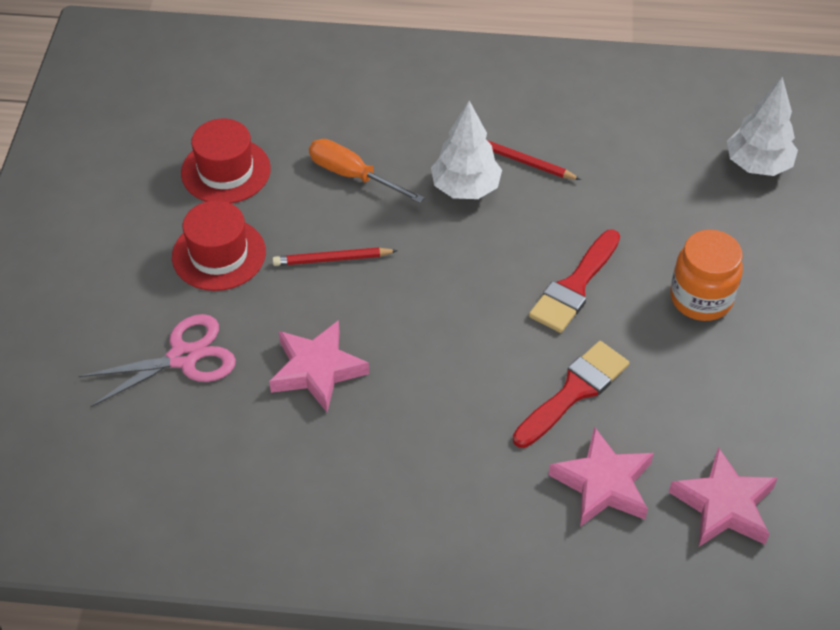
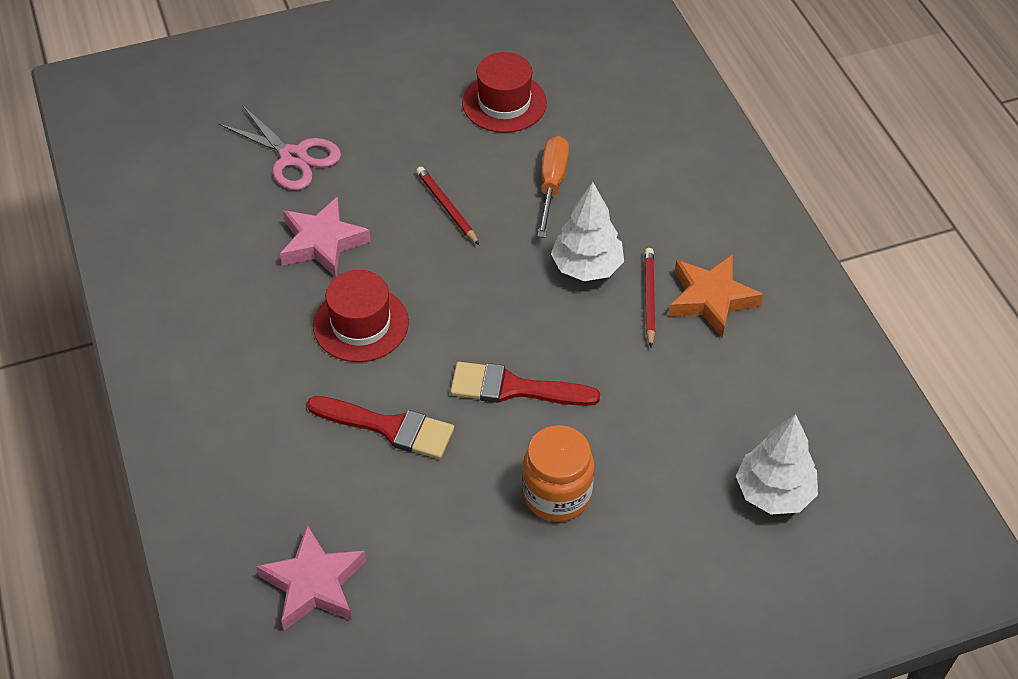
camera: 65 degrees right, 0 degrees up
red hat [172,200,266,291] -> red hat moved to [313,270,409,362]
pink star [549,427,654,527] -> none
none -> orange star [668,254,763,338]

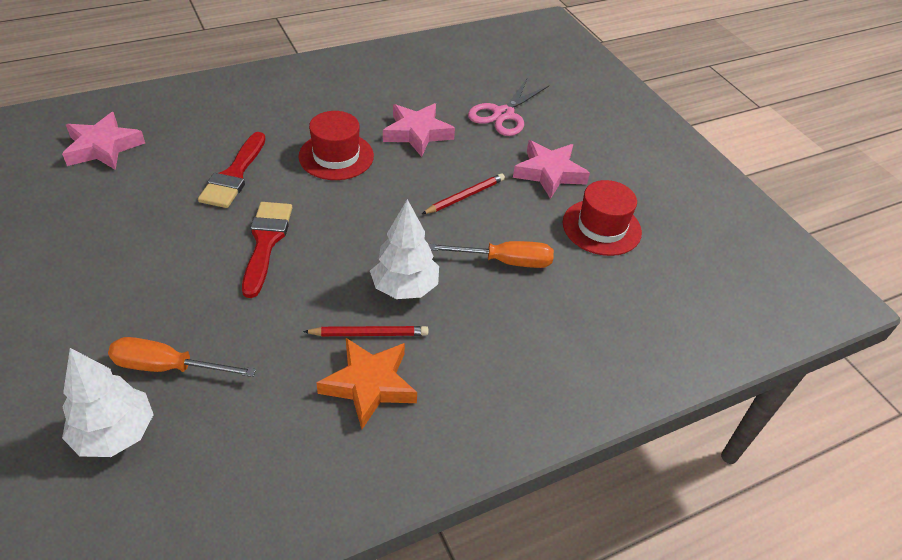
camera: 80 degrees right, 5 degrees down
orange jar [522,425,594,522] -> none
none -> orange screwdriver [108,337,256,377]
none -> pink star [513,140,590,199]

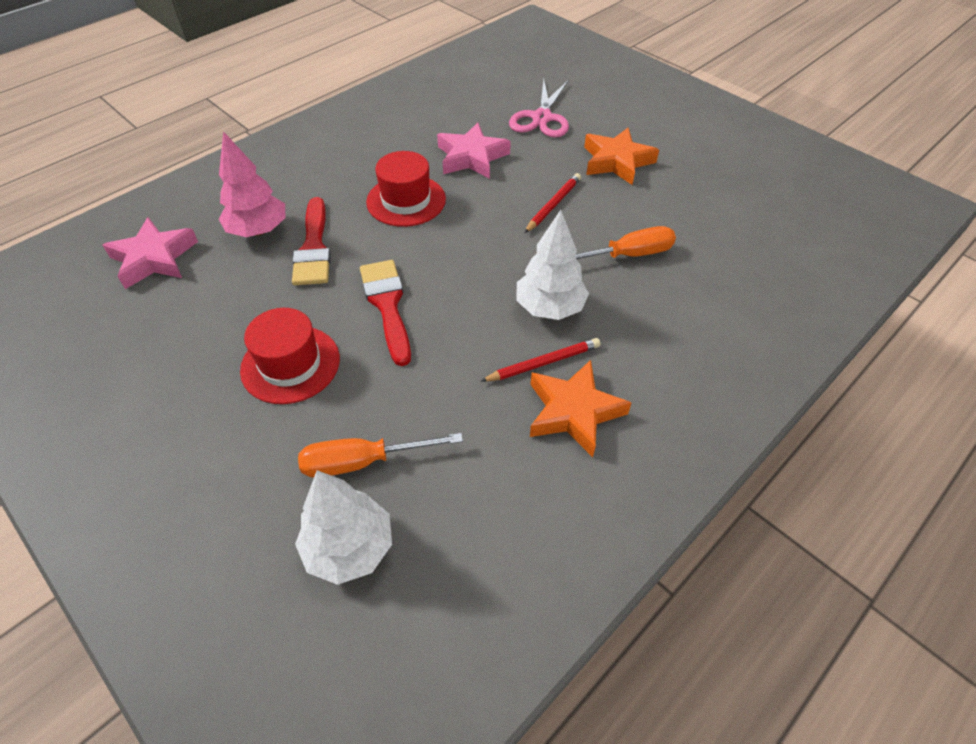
camera: 15 degrees left, 5 degrees up
pink star [513,140,590,199] -> orange star [584,128,659,185]
red hat [563,180,642,256] -> red hat moved to [240,308,340,404]
none -> pink tree [219,131,285,237]

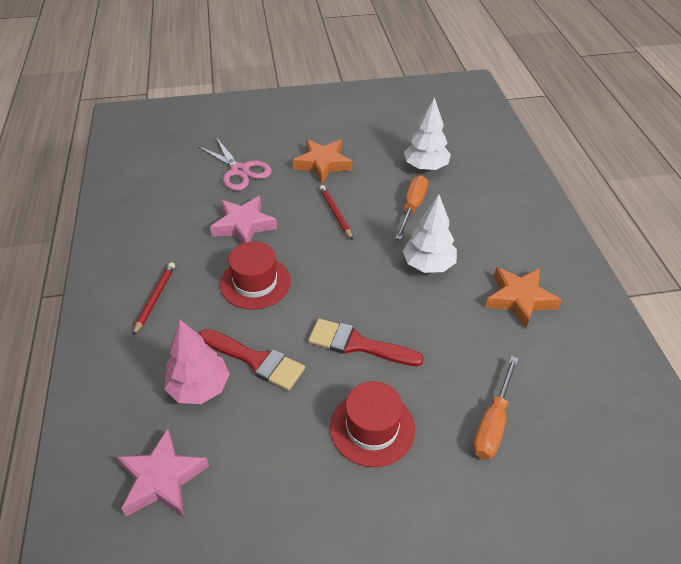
camera: 55 degrees left, 5 degrees down
white tree [295,470,392,585] -> white tree moved to [404,97,451,171]
red pencil [480,338,600,382] -> red pencil moved to [133,262,175,336]

